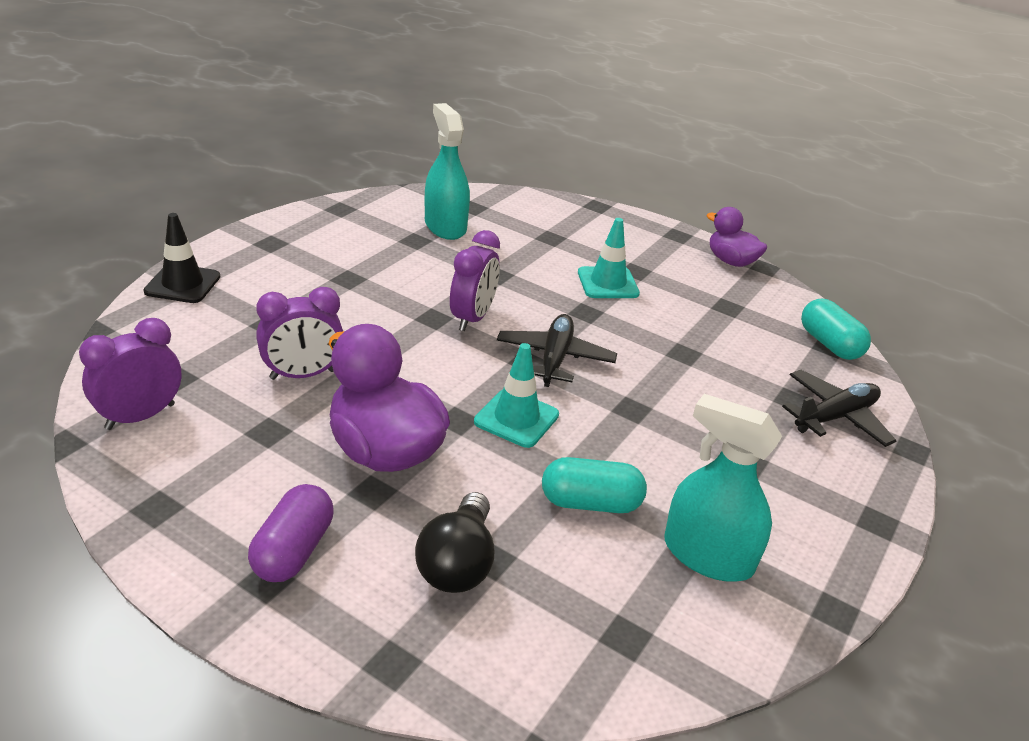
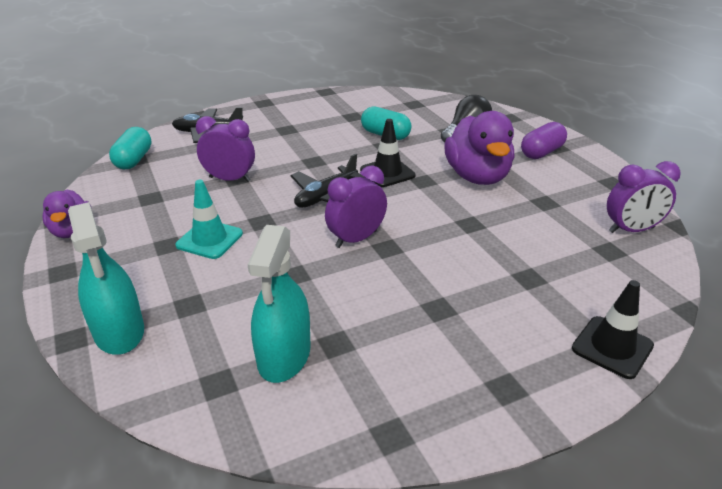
camera: 145 degrees left, 0 degrees up
purple clock [256,287,343,380] -> purple clock moved to [196,116,255,182]
turquoise traffic cone [474,343,559,448] -> black traffic cone [360,119,416,187]
turquoise spray bottle [664,394,782,582] -> turquoise spray bottle moved to [68,202,144,355]

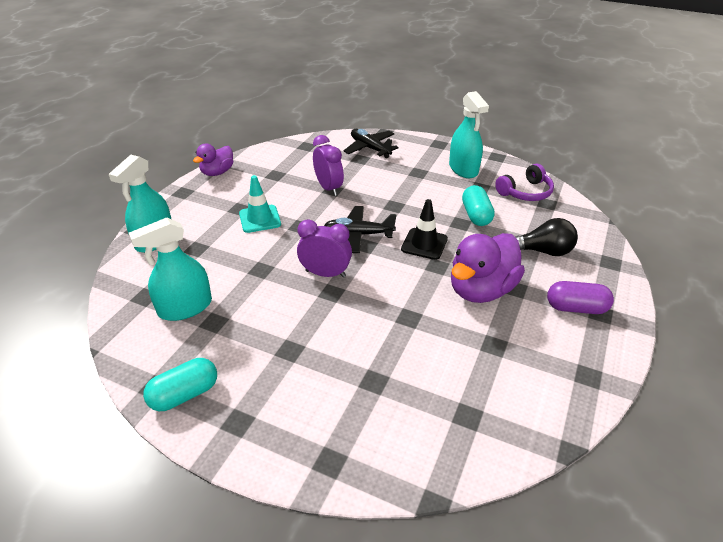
camera: 50 degrees right, 5 degrees up
turquoise capsule [109,127,151,169] -> turquoise capsule moved to [143,358,217,411]
black traffic cone [572,280,654,379] -> none
purple clock [607,161,681,233] -> none
none -> turquoise spray bottle [449,91,489,178]
none -> purple headphones [495,164,554,201]

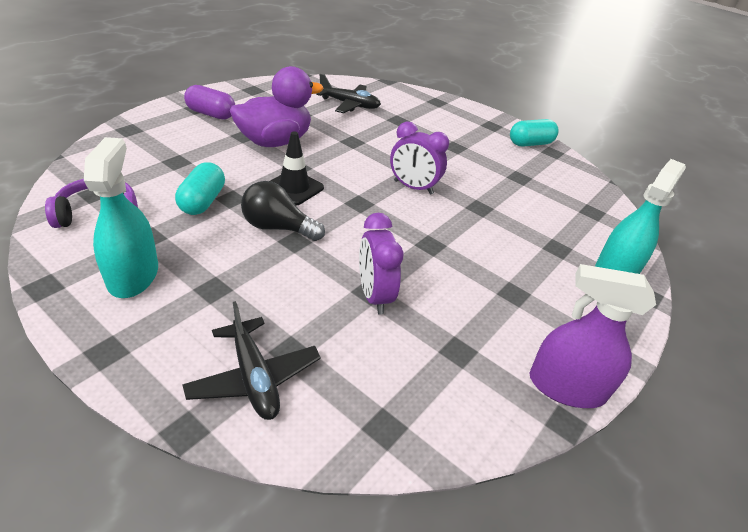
camera: 170 degrees left, 0 degrees up
turquoise spray bottle [129,218,212,321] -> none
purple duck [193,144,233,176] -> purple spray bottle [530,264,656,408]
turquoise traffic cone [239,175,281,233] -> none
black plane [324,206,397,253] -> black plane moved to [316,74,381,113]
black light bulb [515,218,578,256] -> black light bulb moved to [241,181,325,241]

